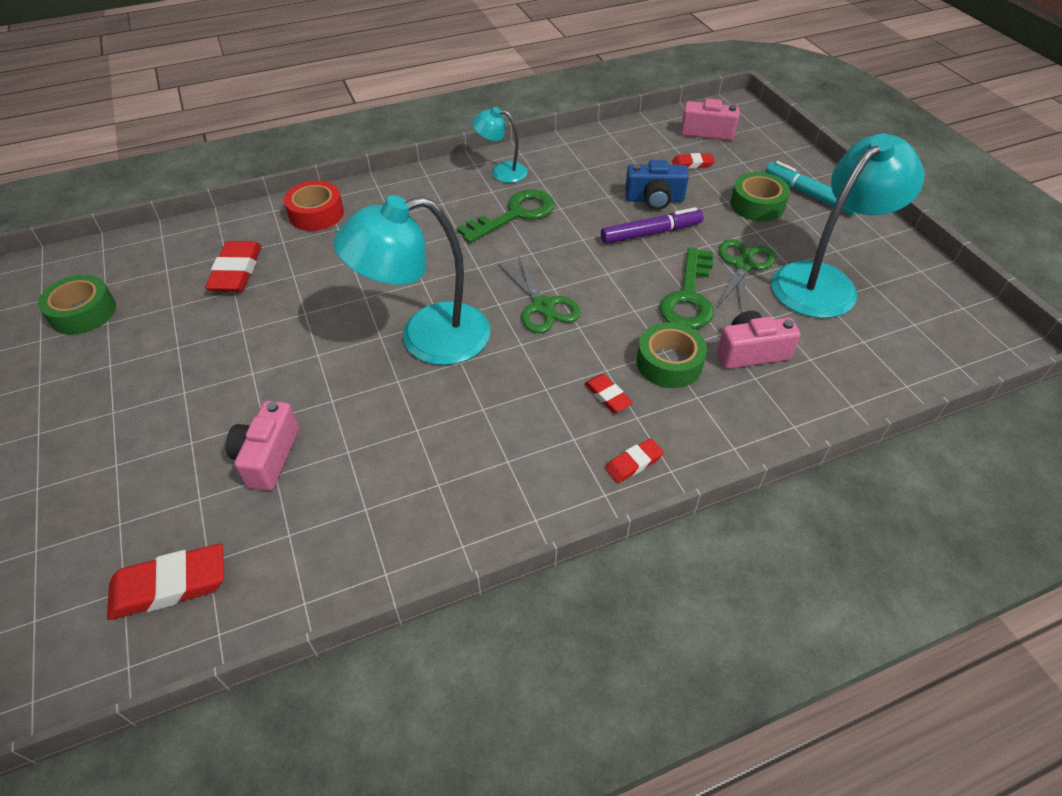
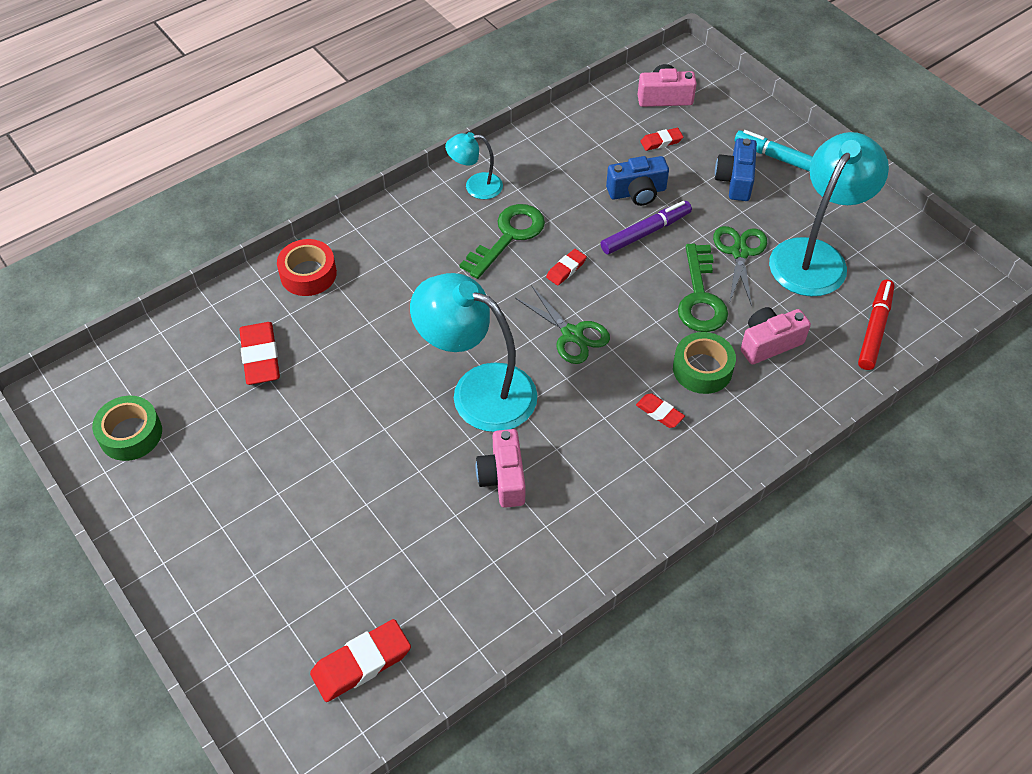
camera: 15 degrees left, 5 degrees up
pink camera [226,401,299,491] -> pink camera moved to [476,429,526,508]
turquoise lamp [333,195,491,365] -> turquoise lamp turned 60 degrees clockwise [410,273,537,432]
red eraser [605,438,664,483] -> red eraser moved to [546,249,587,285]
green tape [730,172,790,222] -> blue camera [715,138,757,201]
none -> red marker [858,280,894,370]

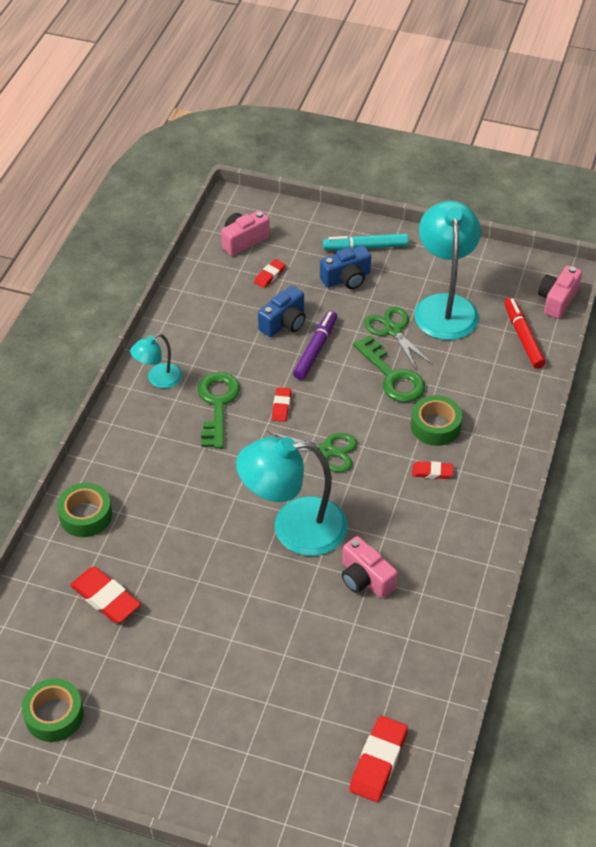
camera: 35 degrees left, 5 degrees down
red tape [277,239,337,296] -> green tape [57,483,112,537]
blue camera [715,138,757,201] -> blue camera turned 90 degrees counterclockwise [320,245,371,289]
pink camera [741,307,811,364] -> pink camera moved to [538,265,582,319]

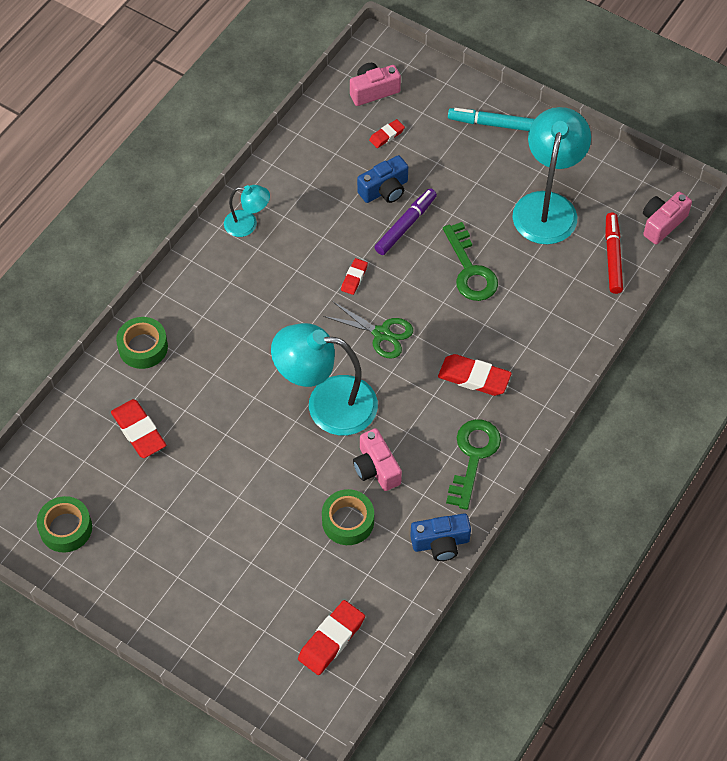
camera: 15 degrees right, 10 degrees up
turquoise lamp [130,334,182,388] -> turquoise lamp turned 150 degrees counterclockwise [224,185,270,237]
green key [198,372,240,449] -> green key moved to [446,419,501,510]
blue camera [320,245,371,289] -> blue camera moved to [410,513,471,561]
green scissors [364,307,433,371] -> none
green tape [411,395,462,446] -> green tape moved to [322,489,374,545]
red eraser [412,461,453,479] -> red eraser [438,354,512,396], size x1.77

